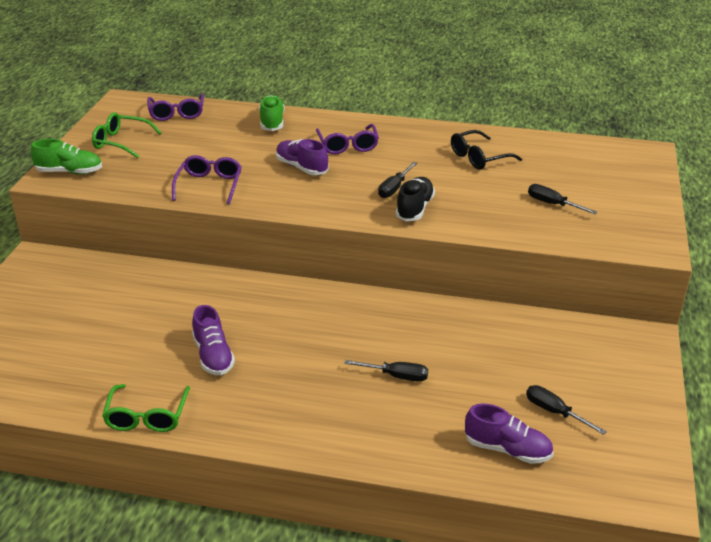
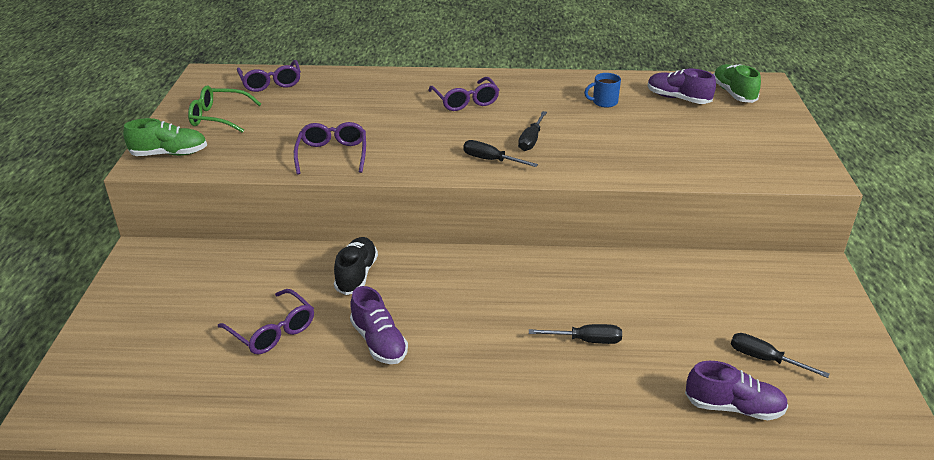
camera: 10 degrees left, 0 degrees up
green glasses [102,384,190,432] -> none
green shoe [259,95,285,131] -> green shoe moved to [713,64,761,103]
purple shoe [276,139,329,175] -> purple shoe moved to [648,69,716,104]
black shoe [396,177,435,221] -> black shoe moved to [334,237,378,295]
black glasses [451,130,522,170] -> blue mug [584,73,621,108]
black screwdriver [528,184,598,215] -> black screwdriver moved to [463,140,538,167]
none -> purple glasses [218,289,314,354]

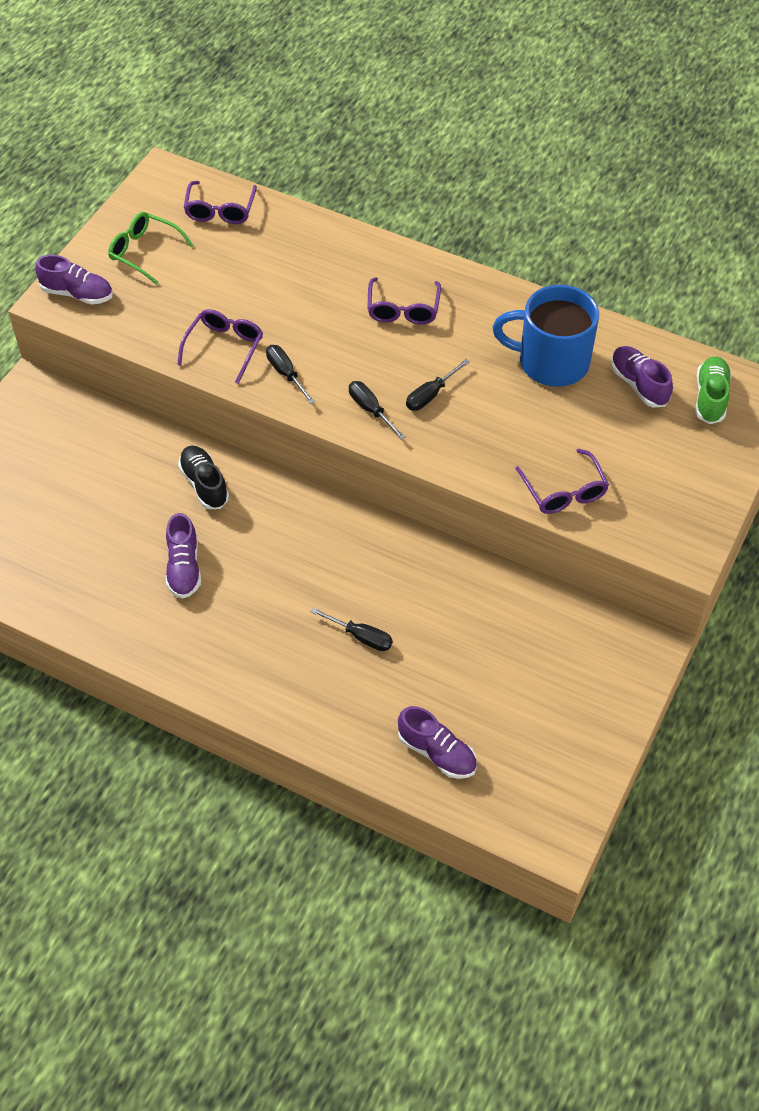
camera: 25 degrees right, 20 degrees up
green shoe [123,118,207,156] -> purple shoe [35,255,113,304]
purple glasses [218,289,314,354] -> purple glasses moved to [515,449,609,514]
black shoe [334,237,378,295] -> black shoe turned 60 degrees counterclockwise [178,446,229,509]
blue mug [584,73,621,108] -> blue mug [492,285,599,387], size x2.37
black screwdriver [731,333,830,378] -> black screwdriver moved to [266,345,315,404]

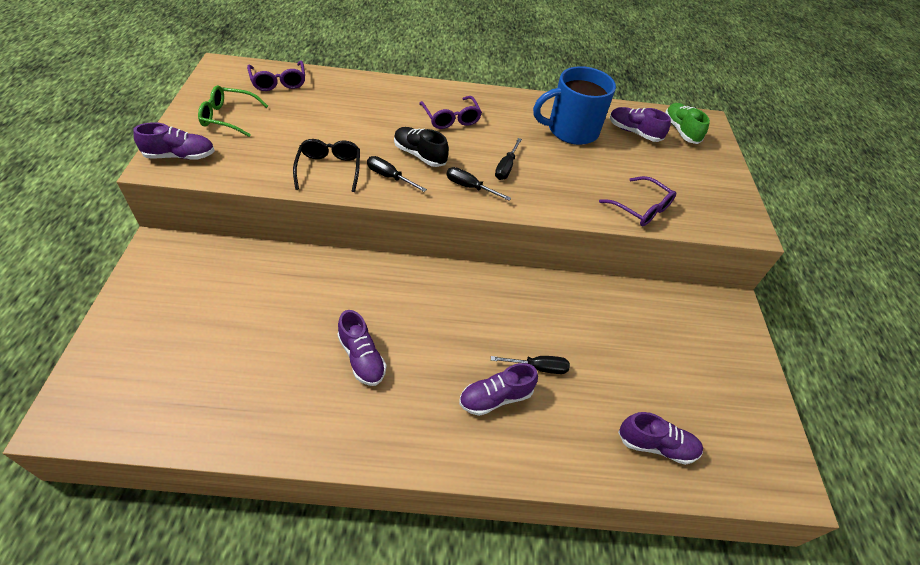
camera: 30 degrees left, 5 degrees down
purple glasses [177,309,263,384] -> black glasses [293,139,360,192]
black shoe [178,446,229,509] -> black shoe moved to [394,127,449,167]
none -> purple shoe [459,363,538,416]

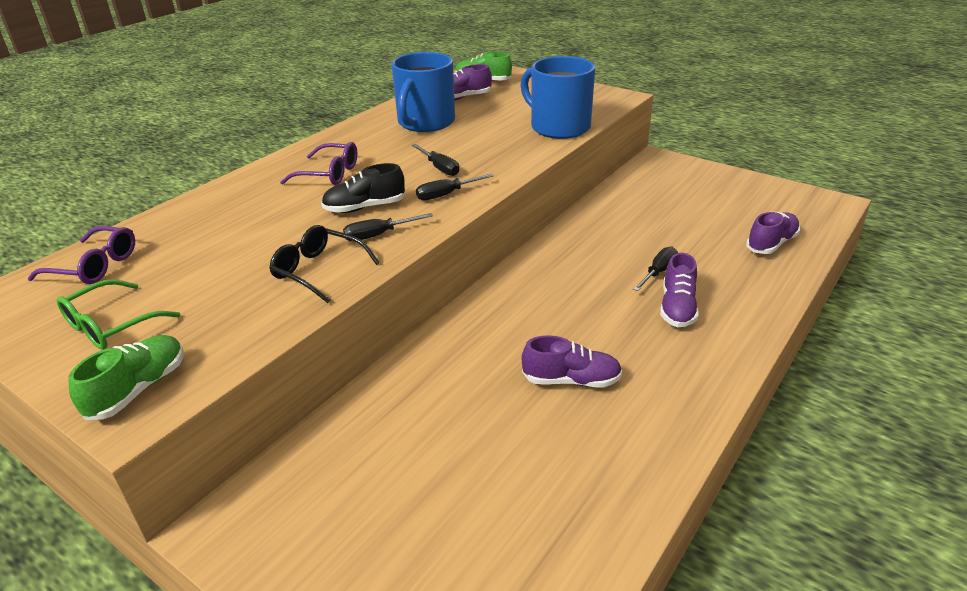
camera: 50 degrees left, 15 degrees down
purple shoe [133,122,215,160] -> green shoe [68,335,184,420]
purple glasses [599,176,676,226] -> blue mug [521,56,595,139]

